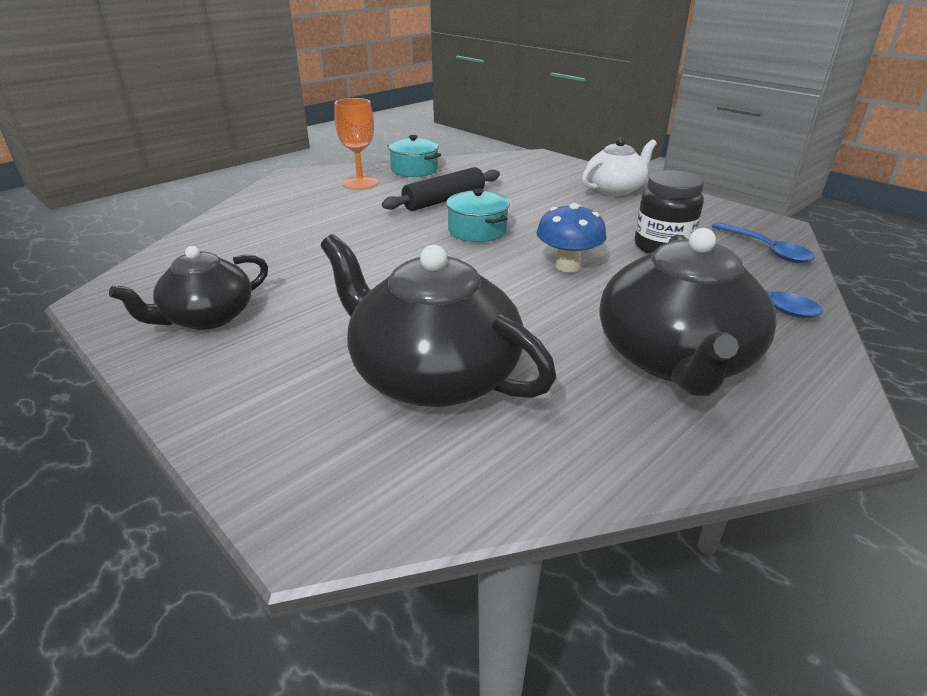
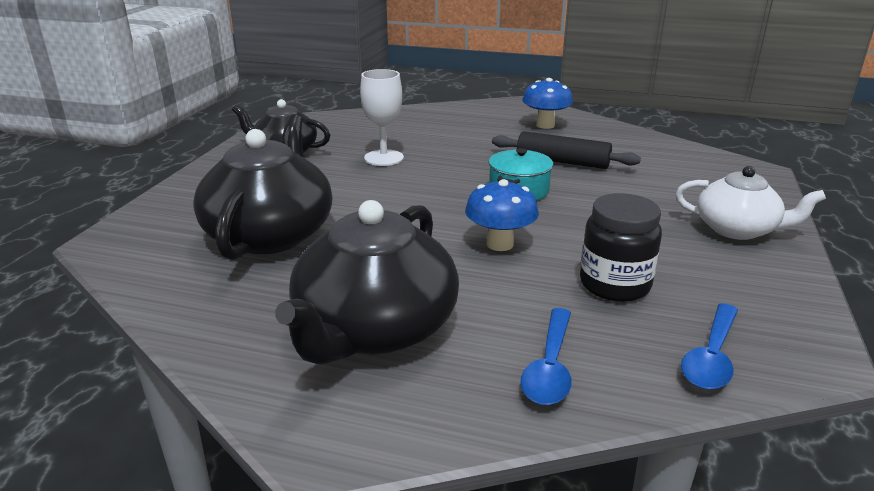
camera: 60 degrees right, 5 degrees down
orange goblet [335,98,379,190] -> blue mushroom [522,78,573,129]
turquoise pot [388,135,441,177] -> none
black teapot [599,228,777,396] -> black teapot turned 45 degrees counterclockwise [275,200,459,365]
none -> white goblet [360,69,404,166]

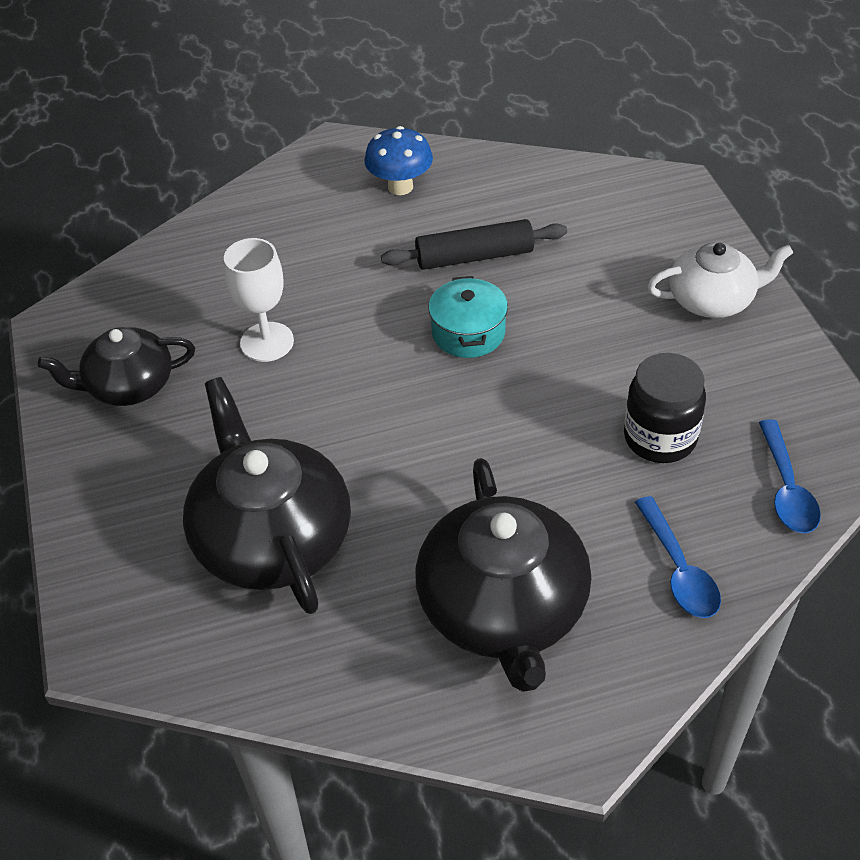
camera: 30 degrees left, 20 degrees up
blue mushroom [465,179,539,251] -> none

